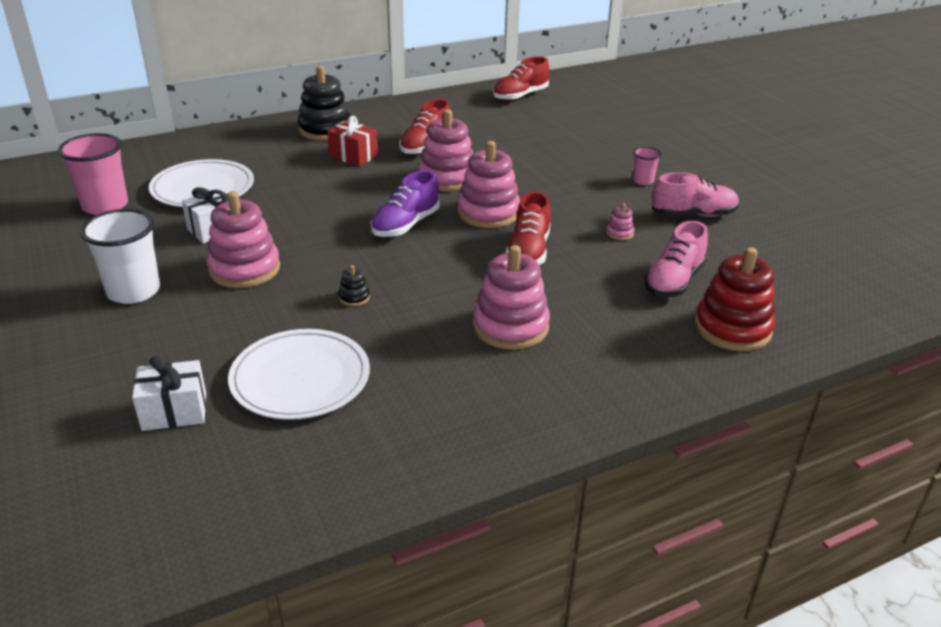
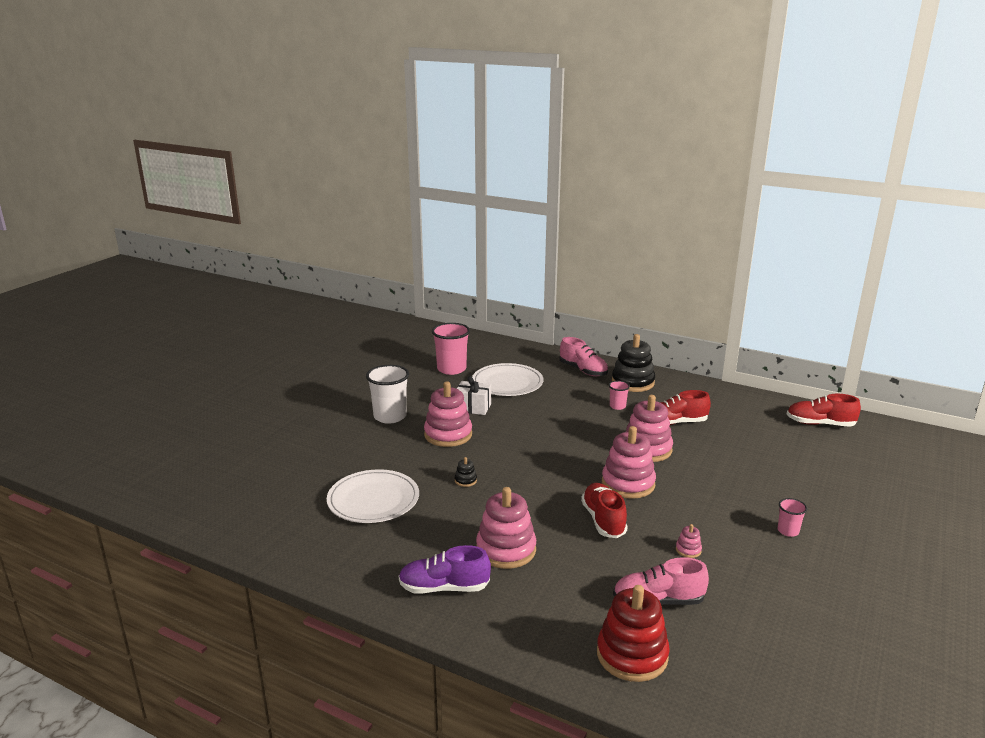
camera: 55 degrees right, 10 degrees down
white gift [132,356,206,431] -> none
red gift [327,116,378,167] -> pink cup [609,381,630,410]
purple shoe [371,170,440,237] -> purple shoe moved to [399,545,491,594]
red shoe [506,192,551,265] -> red shoe turned 105 degrees clockwise [581,483,628,538]
pink shoe [652,172,739,217] -> pink shoe moved to [559,337,608,376]

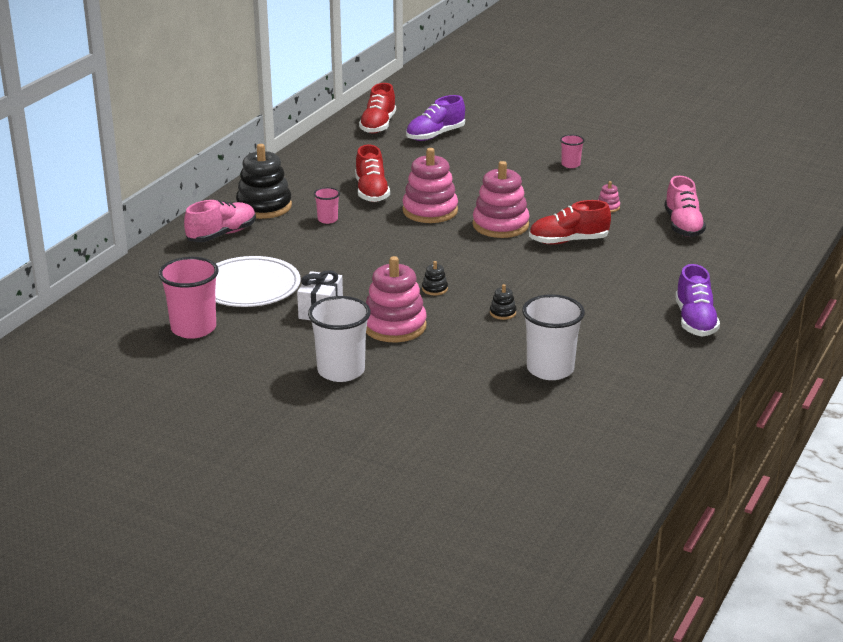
camera: 90 degrees left, 5 degrees up
white plate [327,469,419,523] -> white cup [522,294,585,380]
pink stacking toy [476,487,536,569] -> none
red stacking toy [597,585,670,682] -> none
none -> purple shoe [406,95,465,141]
none -> black stacking toy [422,261,448,295]

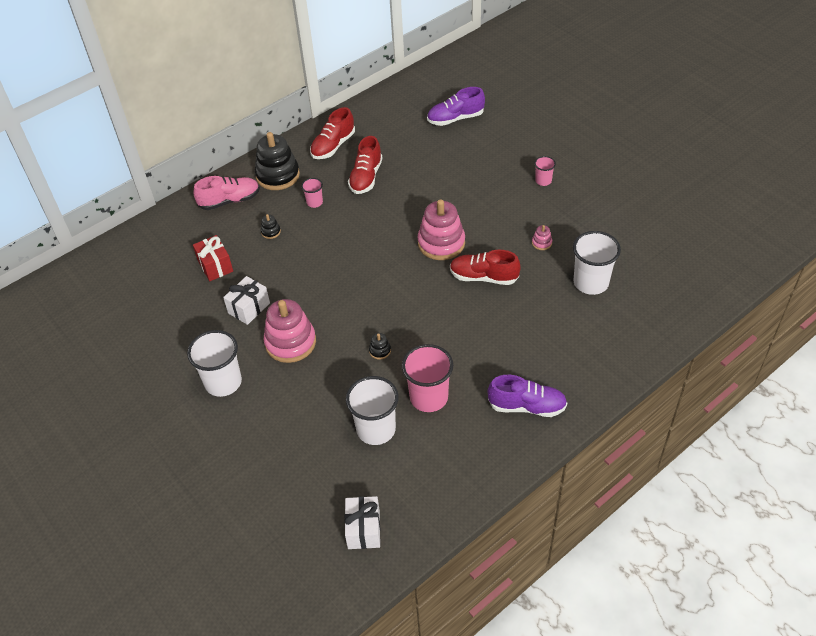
camera: 25 degrees right, 20 degrees up
pink cup [158,257,219,339] -> pink cup moved to [402,344,454,412]
white plate [215,256,301,307] -> red gift [193,235,233,281]
red shoe [359,83,396,134] -> red shoe moved to [310,107,355,159]
pink stacking toy [402,148,458,223] -> none
black stacking toy [422,261,448,295] -> black stacking toy moved to [261,214,281,239]
pink shoe [664,176,706,237] -> white cup [573,231,621,295]
purple shoe [675,264,720,337] -> purple shoe turned 105 degrees counterclockwise [488,375,567,417]
none -> white gift [345,496,380,549]

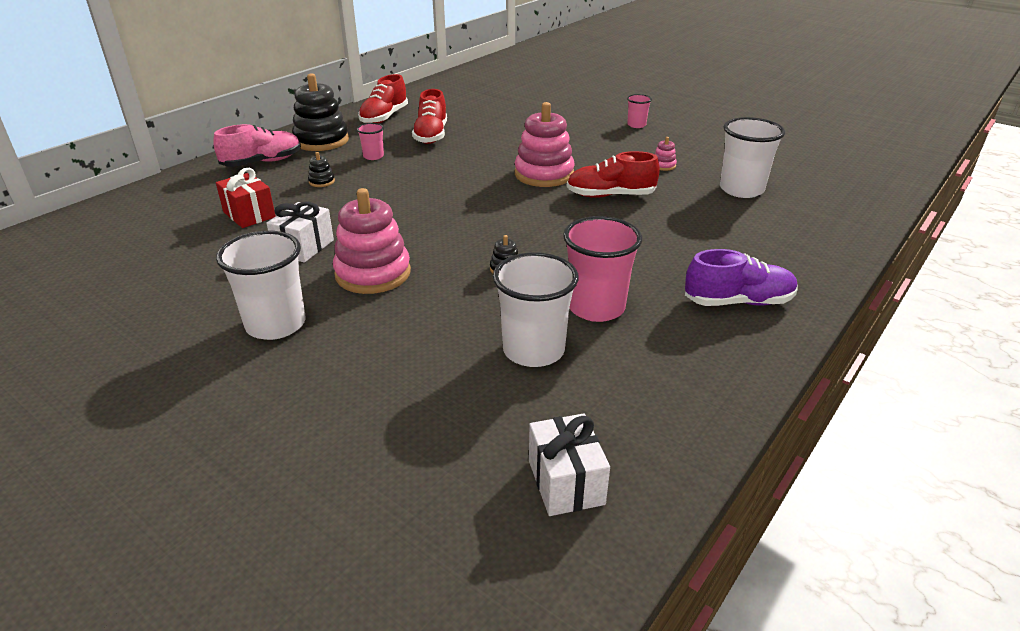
camera: 15 degrees left, 15 degrees down
purple shoe [427,87,485,126] -> none

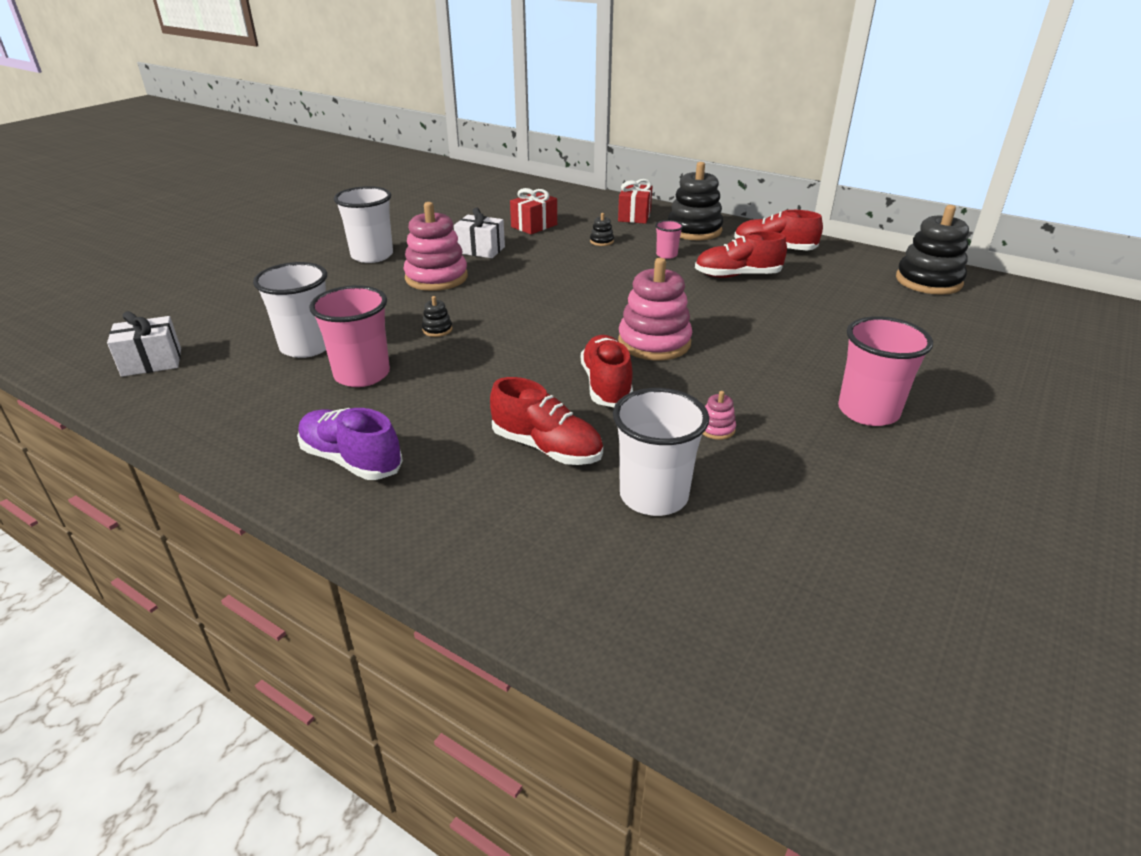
camera: 85 degrees right, 0 degrees up
pink shoe [213,124,301,167] -> red gift [618,179,652,224]
pink cup [627,94,652,128] -> pink cup [838,316,933,426], size x1.96
purple shoe [685,249,798,306] -> purple shoe turned 135 degrees clockwise [297,408,403,480]
none -> red shoe [490,377,603,465]
none -> black stacking toy [896,205,969,295]

